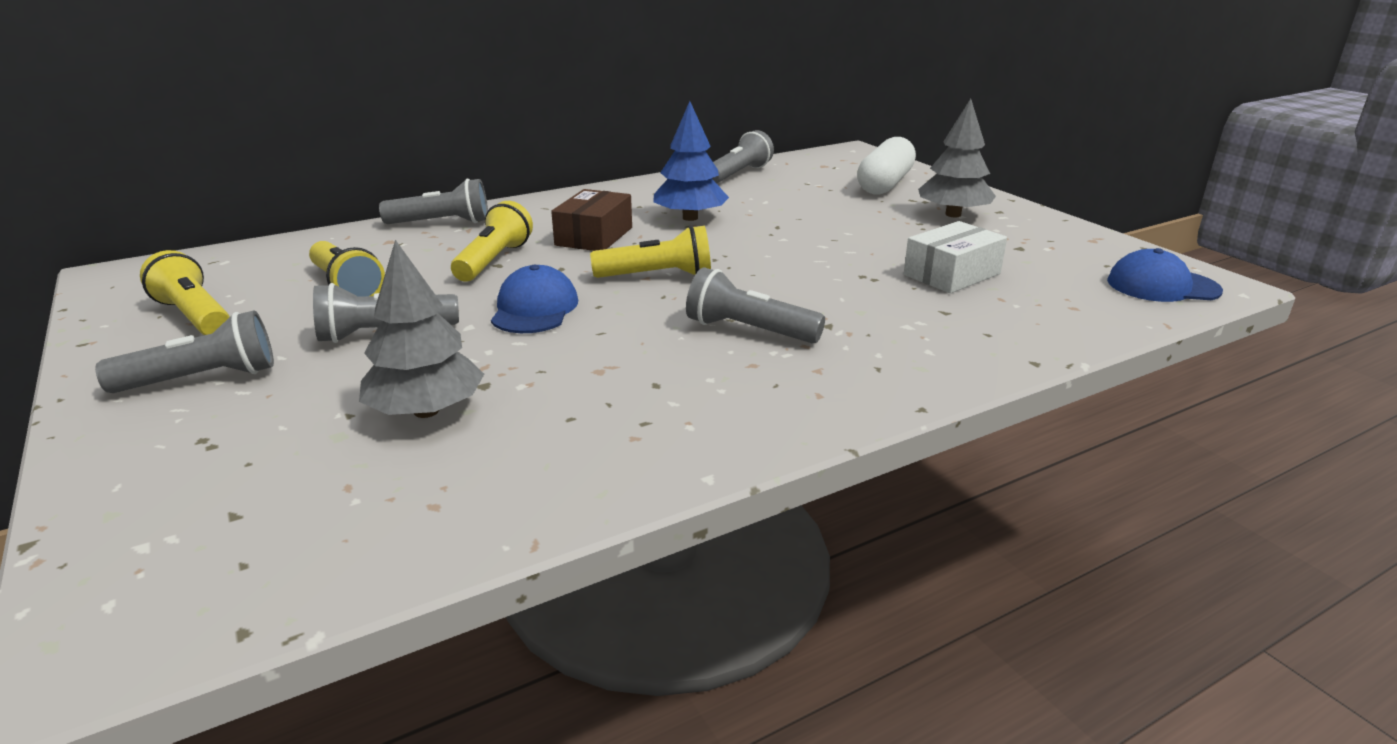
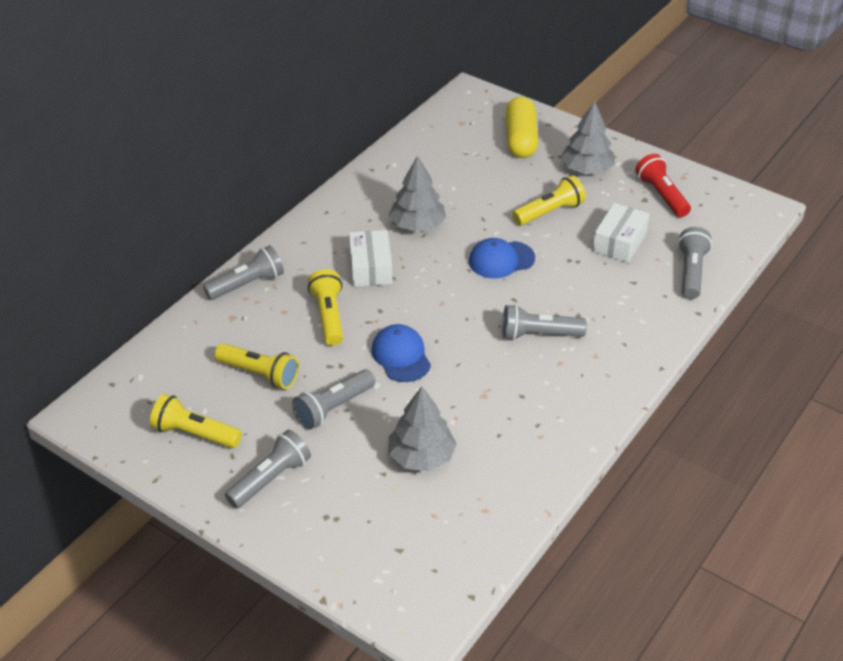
camera: 25 degrees left, 15 degrees up
brown box [551,189,632,251] -> white box [349,230,392,287]
yellow flashlight [590,225,711,278] -> yellow flashlight moved to [512,175,586,225]
blue tree [653,101,729,221] -> grey tree [389,155,446,232]
grey flashlight [712,130,774,183] -> grey flashlight moved to [678,227,712,299]
white capsule [857,137,916,194] -> yellow capsule [506,96,538,158]
blue cap [1107,248,1223,302] -> blue cap moved to [469,238,535,279]
none -> red flashlight [635,154,691,217]

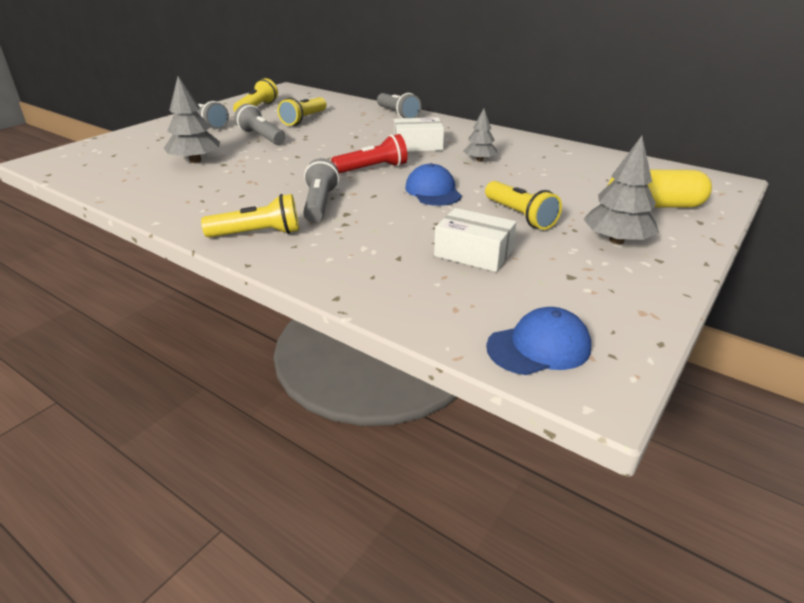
camera: 90 degrees right, 10 degrees down
yellow flashlight [308,269,343,346] -> yellow flashlight moved to [201,194,299,238]
blue cap [371,324,431,382] -> blue cap moved to [486,307,591,375]
grey tree [389,155,446,232] -> grey tree [463,109,497,162], size x0.64
red flashlight [635,154,691,217] -> red flashlight moved to [331,134,408,173]
grey flashlight [678,227,712,299] -> none

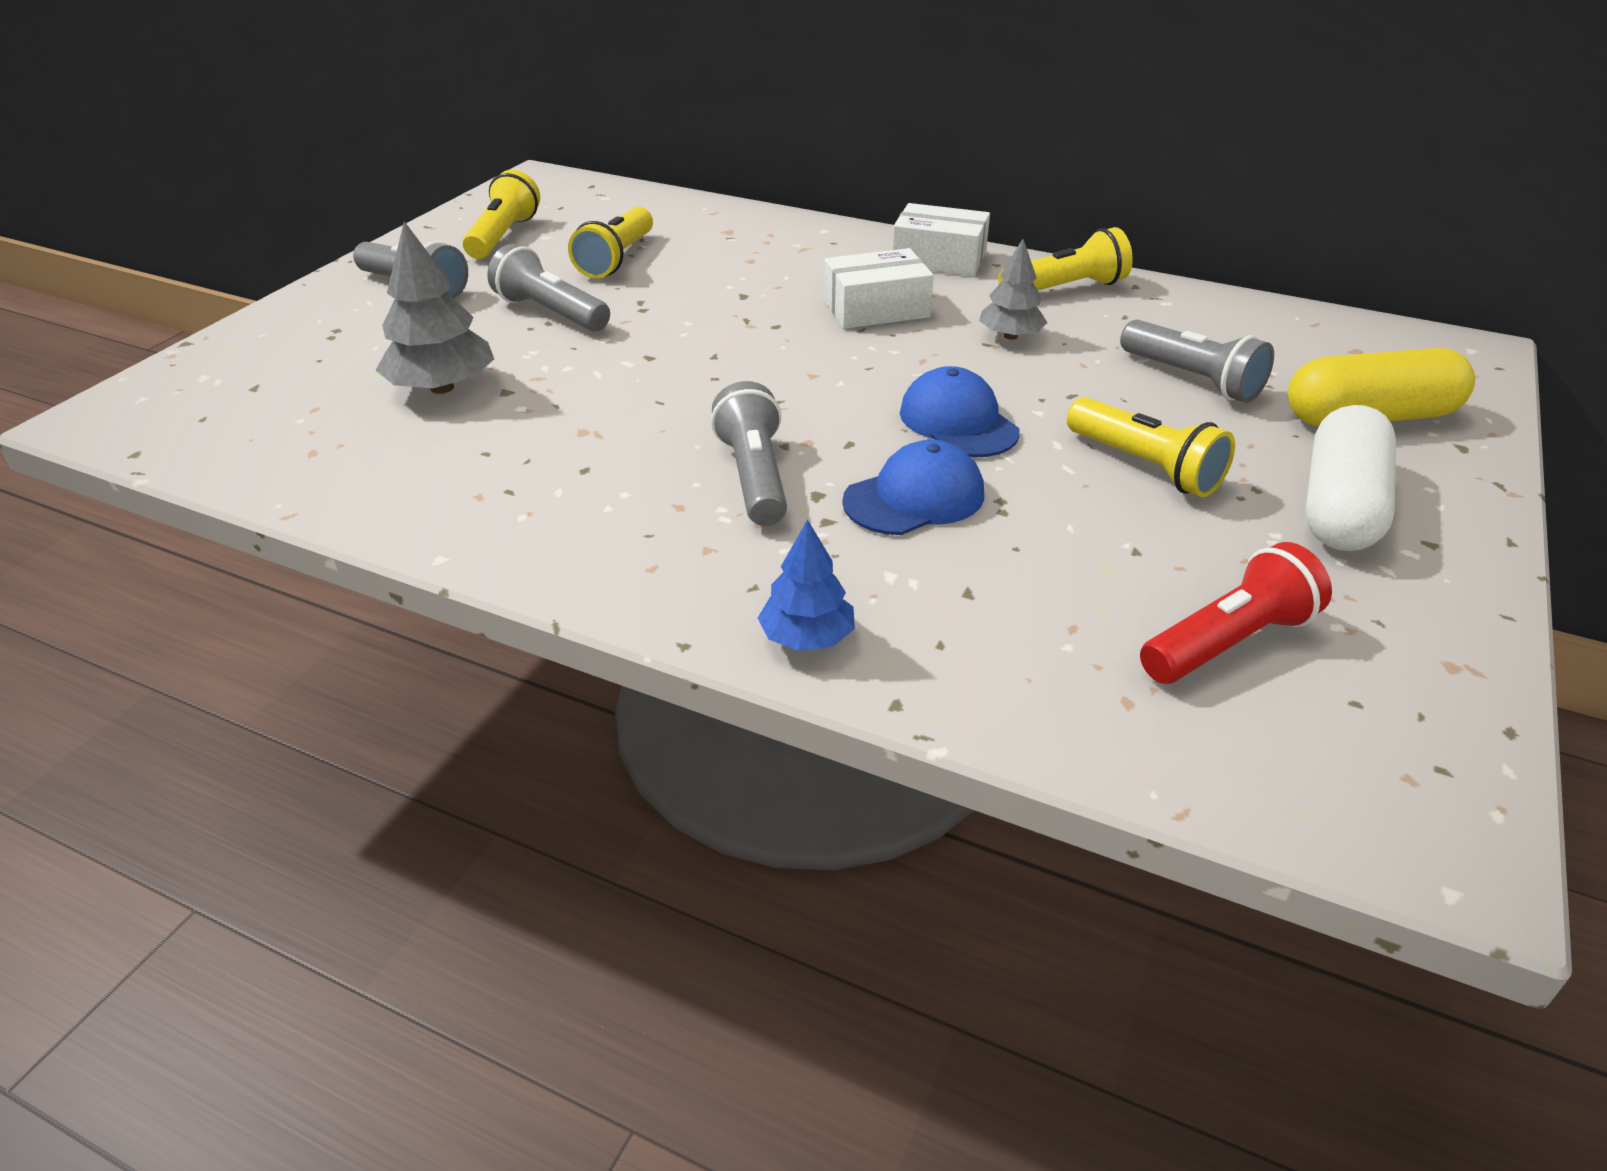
camera: 10 degrees left, 5 degrees up
yellow flashlight [201,194,299,238] -> yellow flashlight moved to [998,227,1133,290]
red flashlight [331,134,408,173] -> red flashlight moved to [1140,542,1332,684]
grey flashlight [377,93,421,118] -> grey flashlight moved to [1120,320,1274,403]
white box [434,208,516,272] -> white box moved to [892,203,990,276]
blue cap [486,307,591,375] -> blue cap moved to [842,440,984,535]
grey tree [583,136,659,244] -> white capsule [1305,405,1396,551]
none -> blue tree [758,519,855,651]

